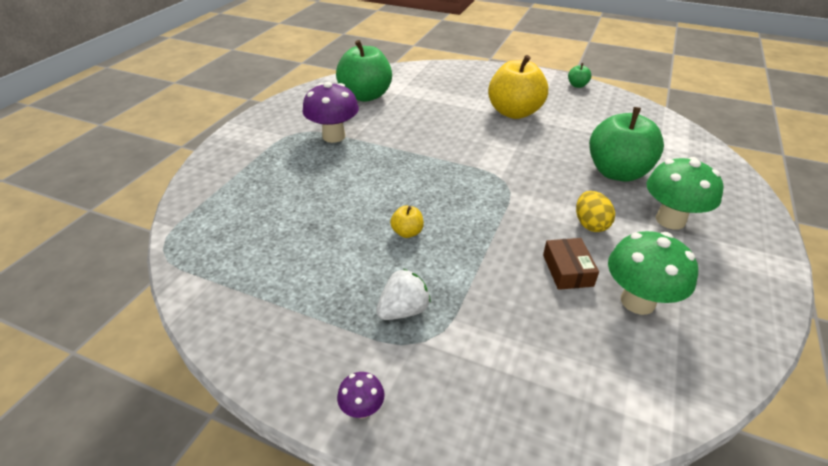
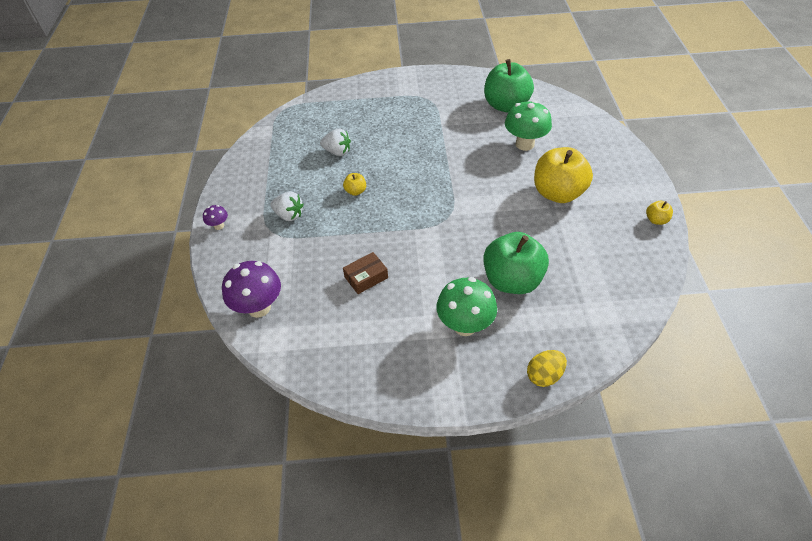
camera: 65 degrees right, 10 degrees up
purple mushroom [302,82,359,143] -> purple mushroom moved to [222,261,281,318]
green apple [568,63,591,88] -> yellow apple [646,201,673,225]
yellow egg [576,191,615,232] -> yellow egg moved to [527,350,567,387]
green mushroom [608,231,698,315] -> green mushroom moved to [505,100,552,151]
none -> white strawberry [320,128,351,156]

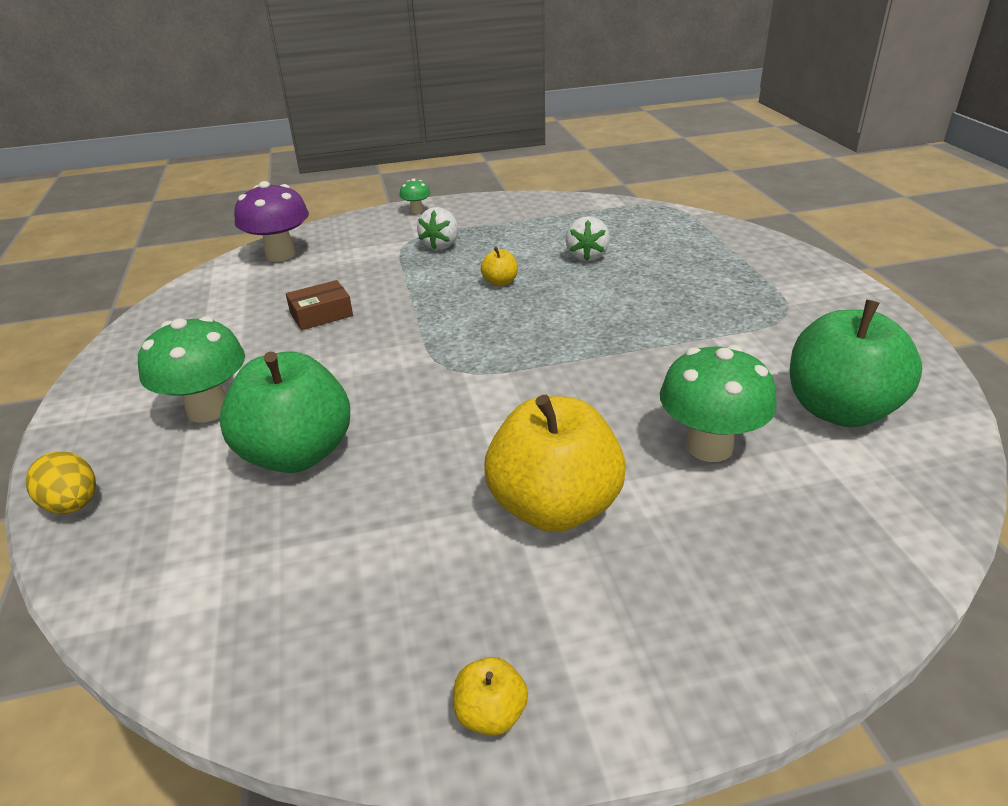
camera: 80 degrees right, 15 degrees down
purple mushroom [203,205,228,230] -> green mushroom [400,179,431,213]
brown box [343,252,388,294] -> brown box turned 75 degrees counterclockwise [286,280,353,330]

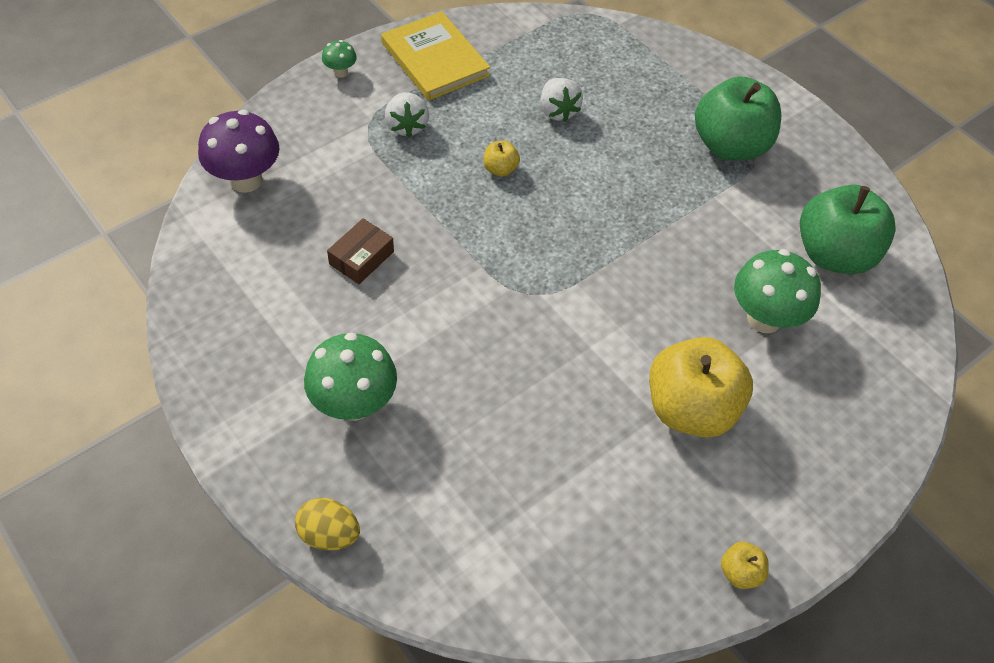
camera: 30 degrees left, 20 degrees up
green apple [220,351,350,473] -> green apple moved to [695,76,781,161]
none -> yellow book [381,11,490,101]

